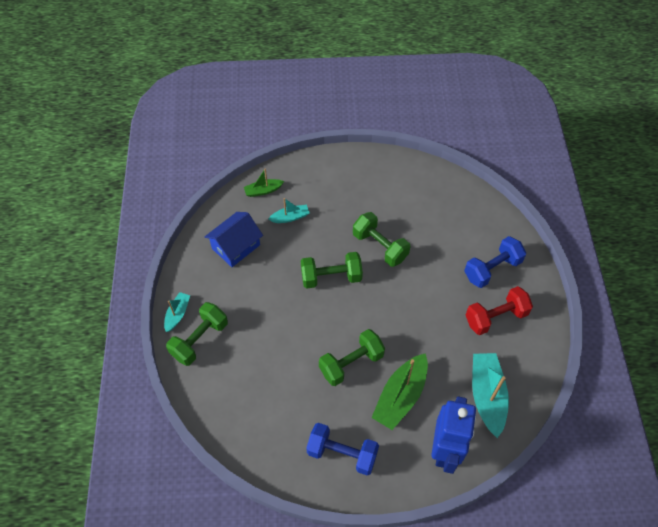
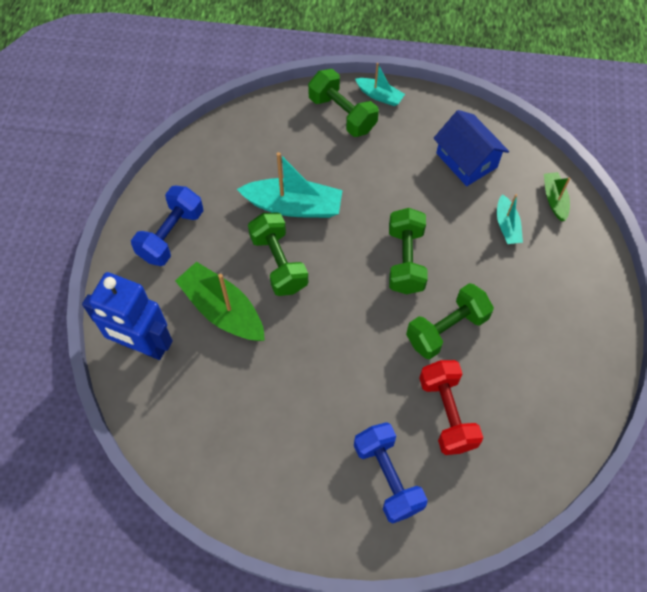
camera: 100 degrees right, 5 degrees up
red dumbbell [466,286,533,335] -> red dumbbell moved to [419,360,483,455]
turquoise boat [472,353,509,438] -> turquoise boat moved to [237,152,343,218]

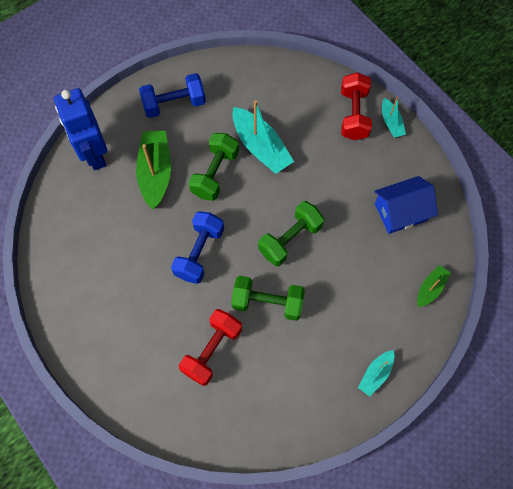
camera: 45 degrees right, 5 degrees up
green dumbbell [308,69,379,137] -> red dumbbell [341,72,372,140]
blue dumbbell [354,422,428,523] -> blue dumbbell moved to [171,211,224,284]
blue house [433,110,509,186] -> blue house turned 60 degrees clockwise [374,176,438,234]
turquoise boat [497,194,523,244] -> turquoise boat moved to [358,350,394,397]

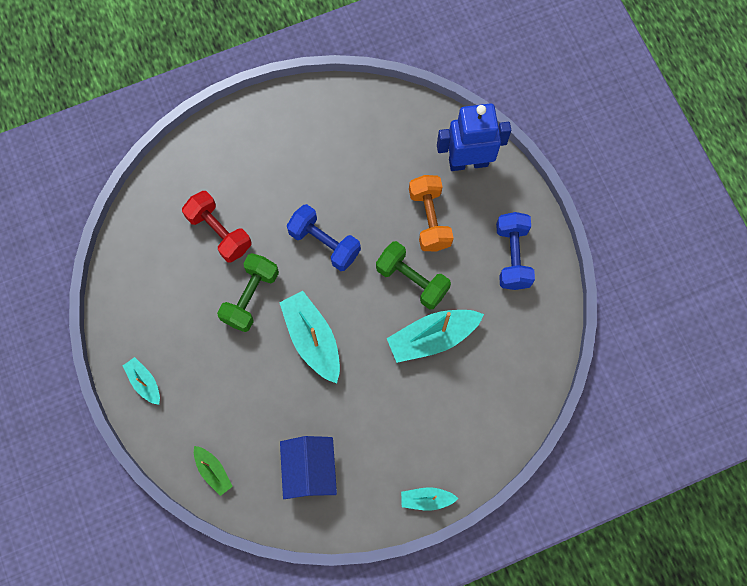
camera: 105 degrees right, 5 degrees up
green boat [136,131,171,210] -> orange dumbbell [409,175,454,251]
green dumbbell [258,201,324,266] -> turquoise boat [279,291,340,383]
red dumbbell [341,72,372,140] -> none

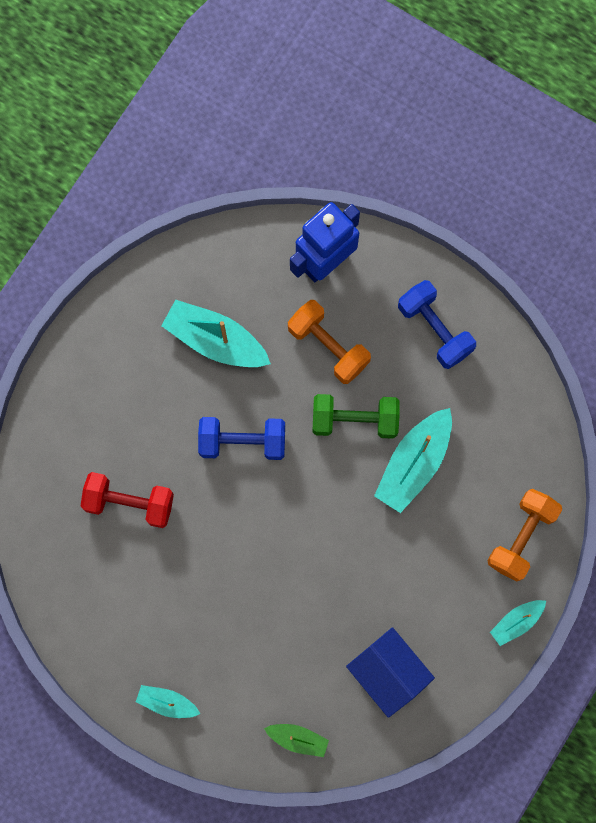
camera: 35 degrees left, 5 degrees up
green dumbbell [217,253,279,332] -> none
turquoise boat [279,291,340,383] -> turquoise boat moved to [161,300,271,367]
none -> orange dumbbell [487,489,562,581]

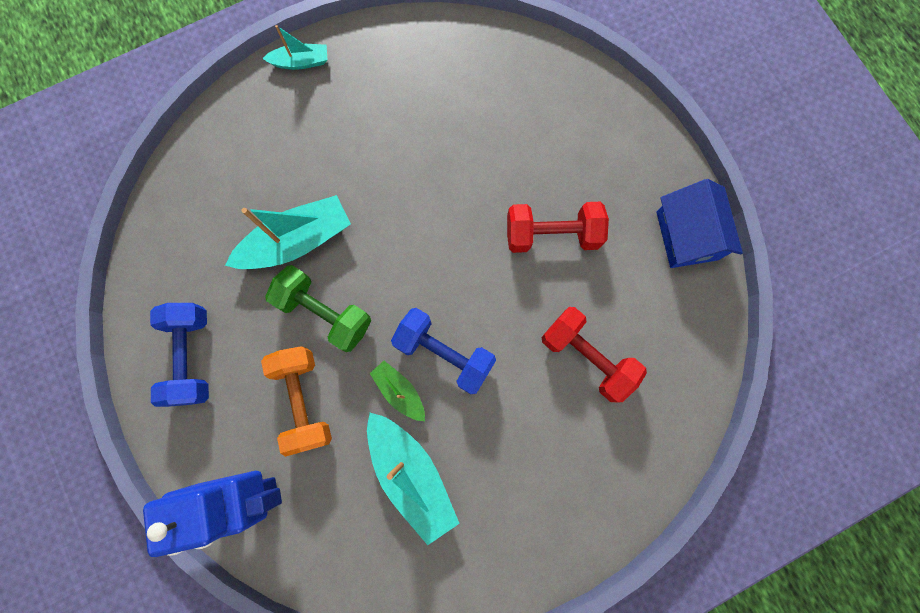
camera: 150 degrees left, 0 degrees up
turquoise boat [136,685,200,718] -> none
green boat [264,724,329,757] -> green boat moved to [370,361,425,421]
blue house [346,627,435,718] -> blue house moved to [656,179,743,268]
orange dumbbell [487,489,562,581] -> none
none -> red dumbbell [507,202,609,253]

